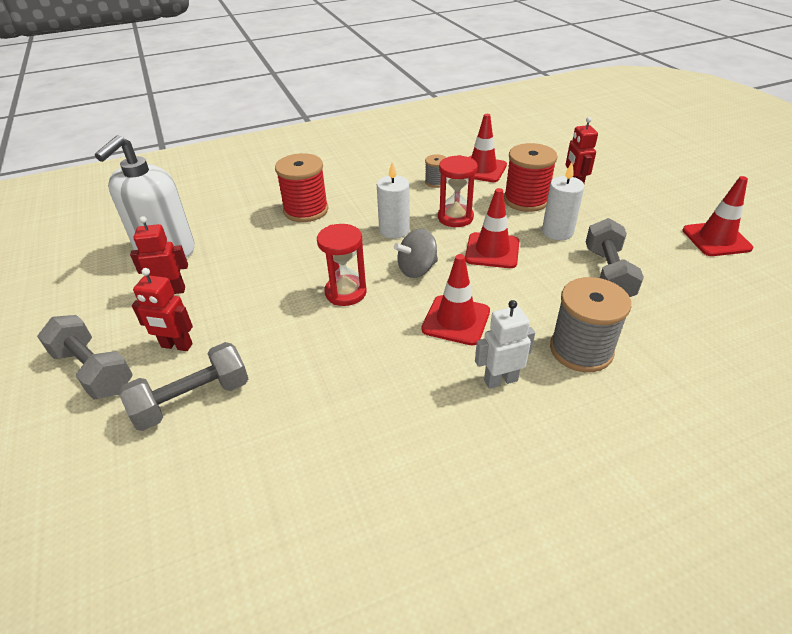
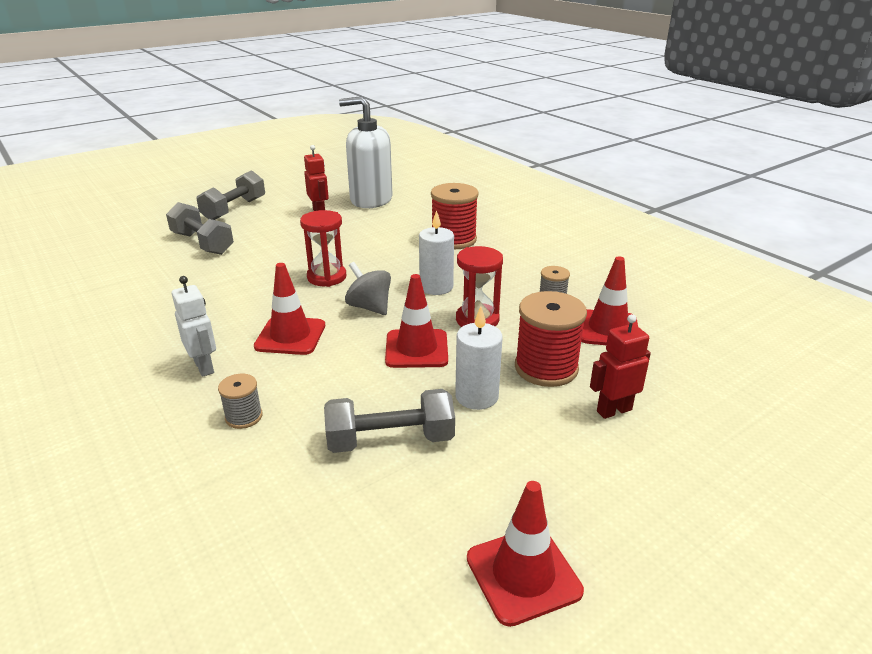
camera: 75 degrees right, 10 degrees down
red robot [132,268,193,351] -> none
grey spool [550,277,631,372] -> grey spool [218,374,263,429], size x0.52

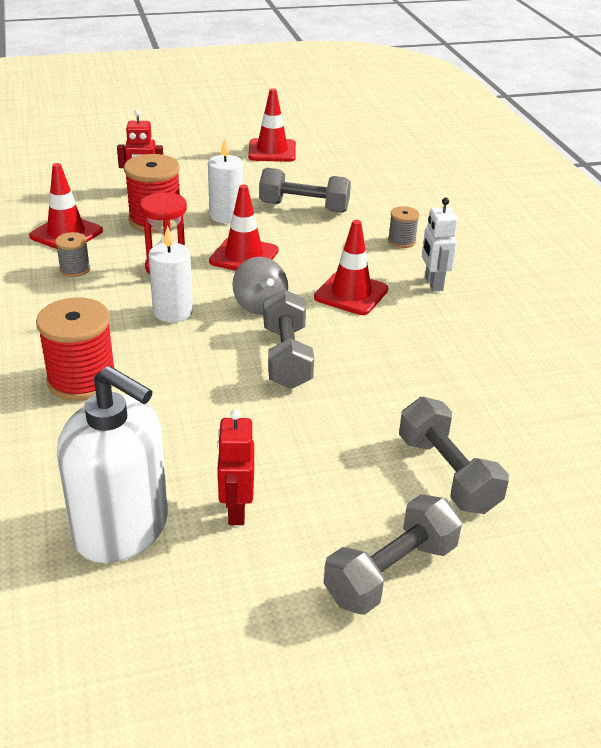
camera: 160 degrees left, 5 degrees up
red hourglass [300,210,346,287] -> grey dumbbell [264,289,314,389]

